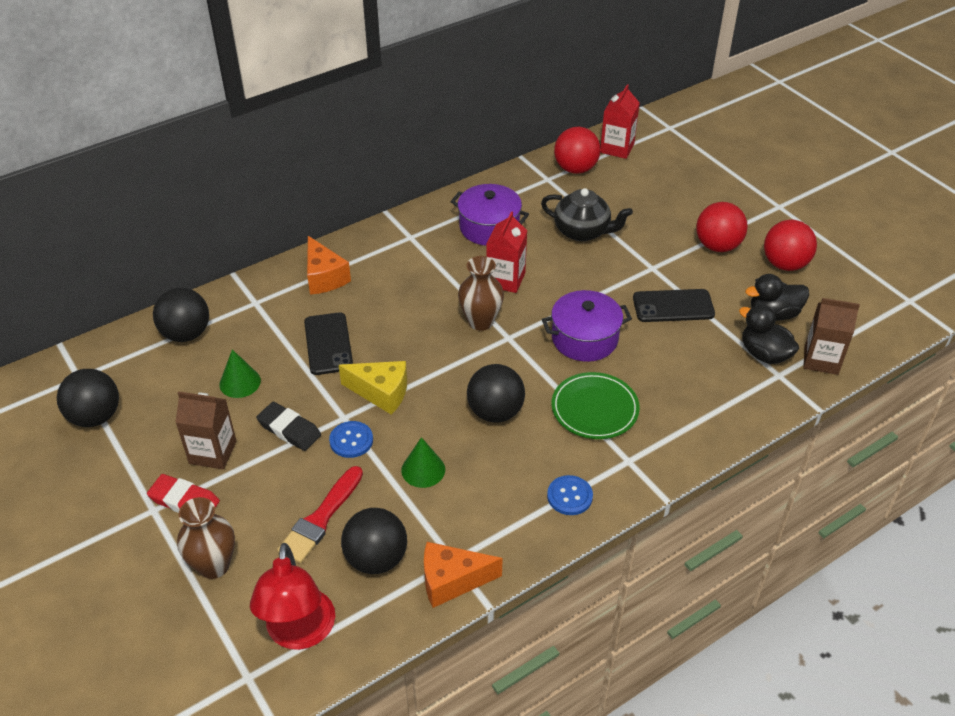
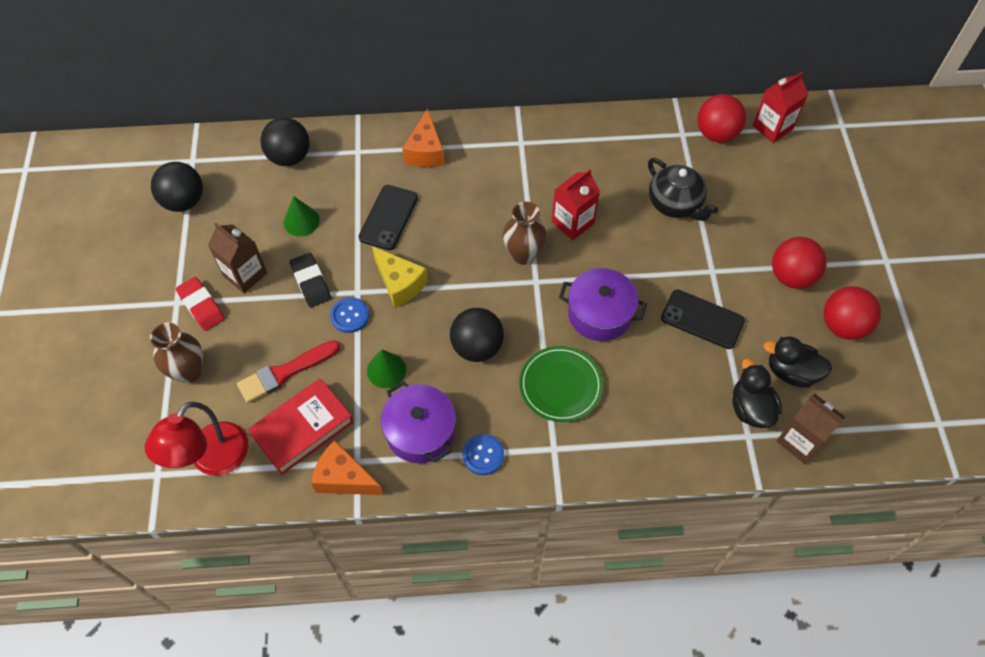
camera: 30 degrees right, 15 degrees up
black ball [341,508,407,574] -> red book [248,378,354,475]
purple pot [451,184,529,245] -> purple pot moved to [381,381,456,463]

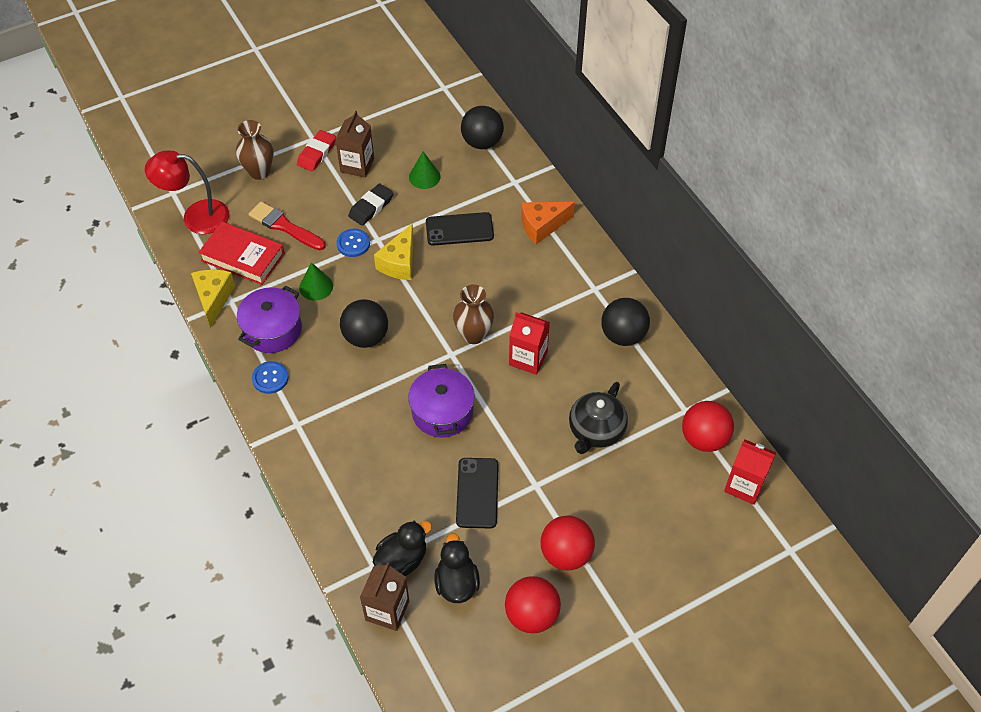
camera: 65 degrees right, 5 degrees down
black ball [151,162,203,212] -> black ball moved to [601,298,650,346]
orange cheese [311,440,383,495] -> yellow cheese [191,270,235,328]
green plate [519,346,603,422] -> none

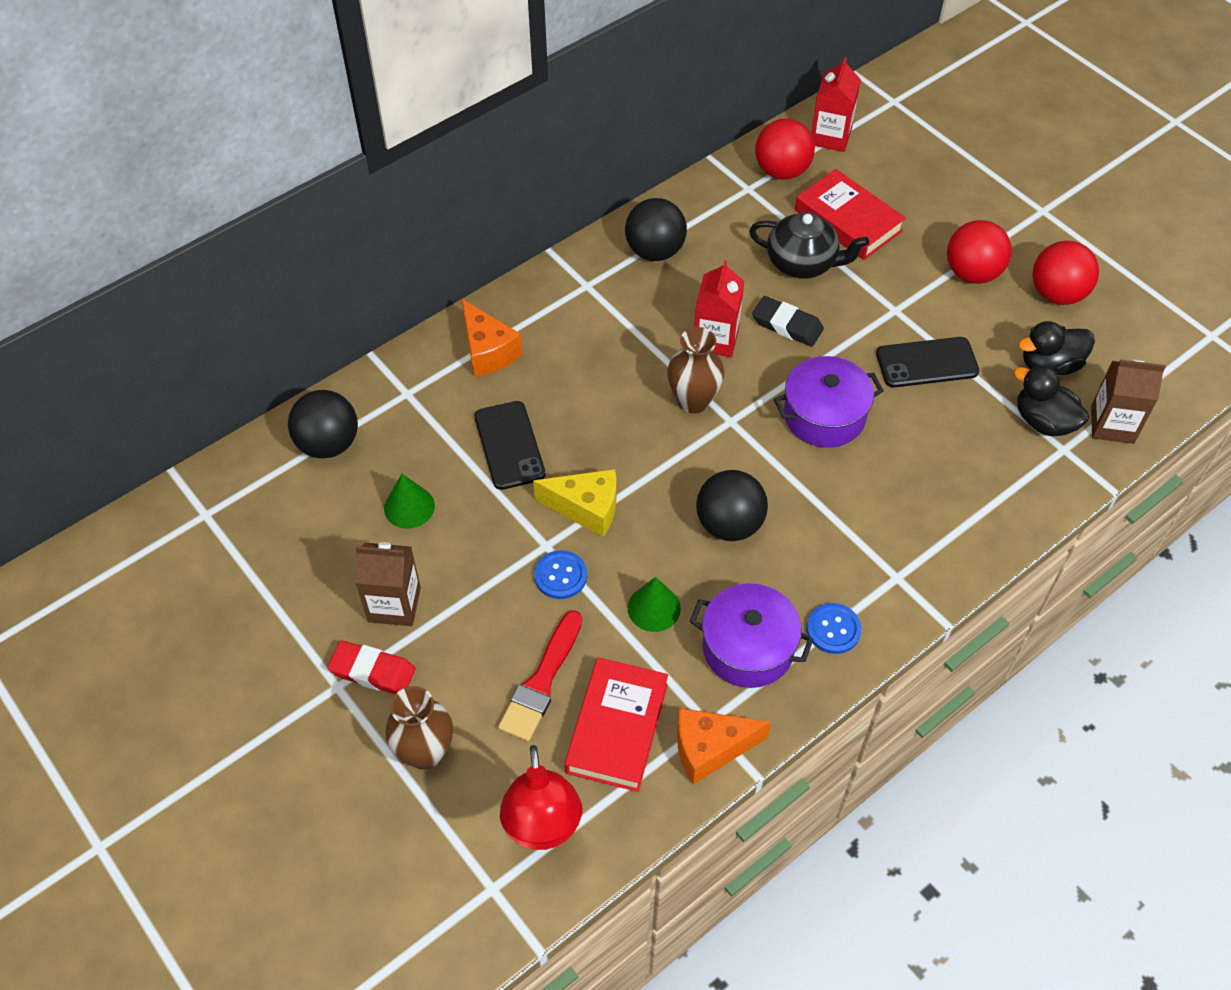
camera: 100 degrees left, 0 degrees up
yellow cheese [191,270,235,328] -> orange cheese [677,708,771,785]
black eraser [348,183,394,226] -> black eraser moved to [752,296,824,347]
none -> red book [795,169,906,260]

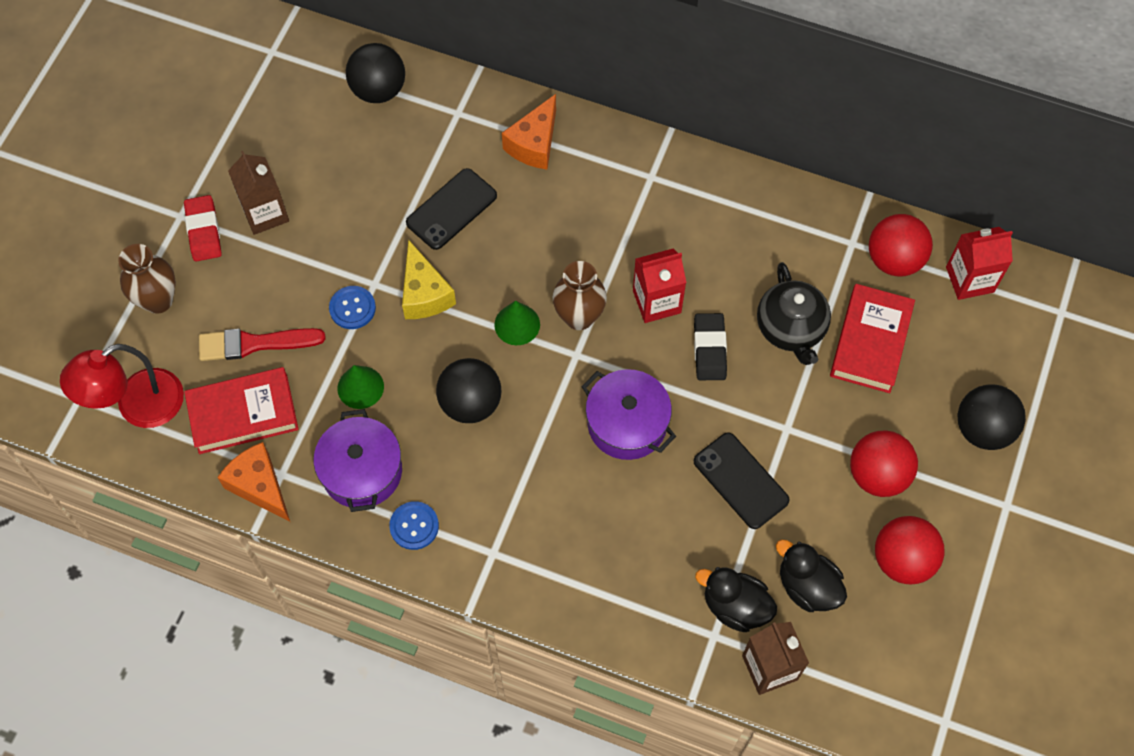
camera: 60 degrees right, 10 degrees up
green cone [384,474,435,529] -> green cone moved to [494,301,540,345]
black ball [625,198,687,261] -> black ball moved to [957,384,1026,450]
black duck [1014,365,1089,436] -> black duck turned 75 degrees counterclockwise [695,567,777,632]

